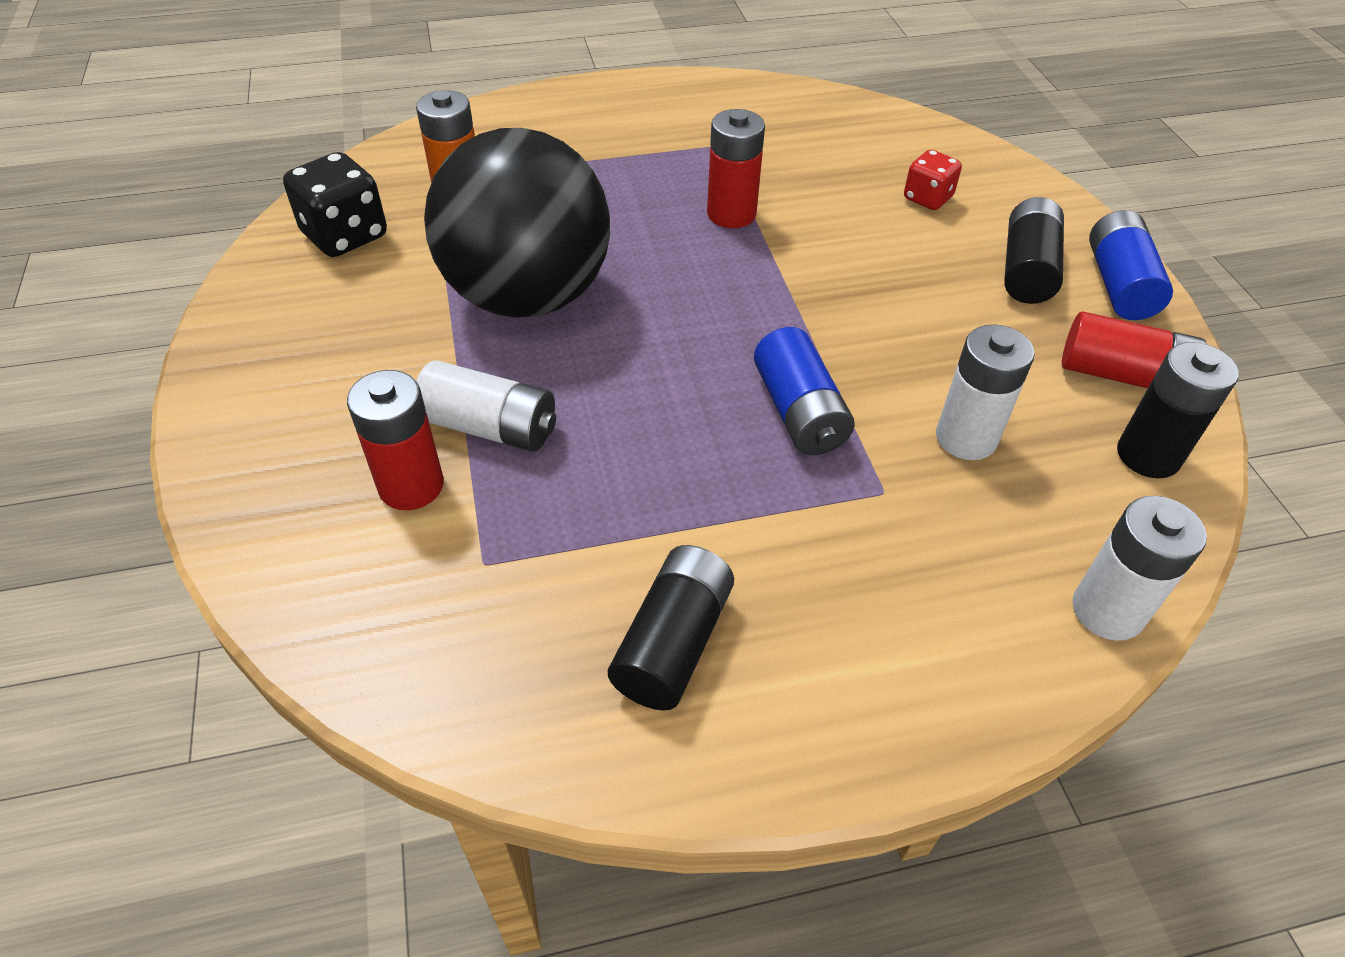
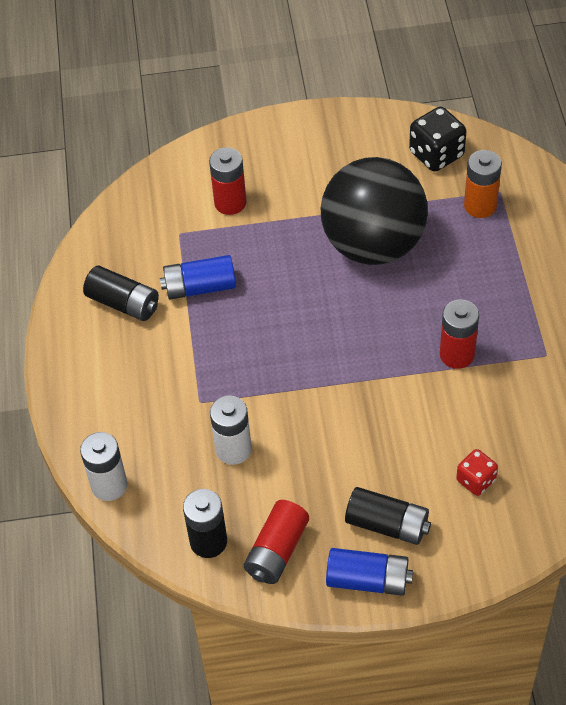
camera: 100 degrees right, 5 degrees up
white battery [417,360,556,452] -> none
blue battery [754,327,855,455] -> blue battery moved to [160,255,236,300]

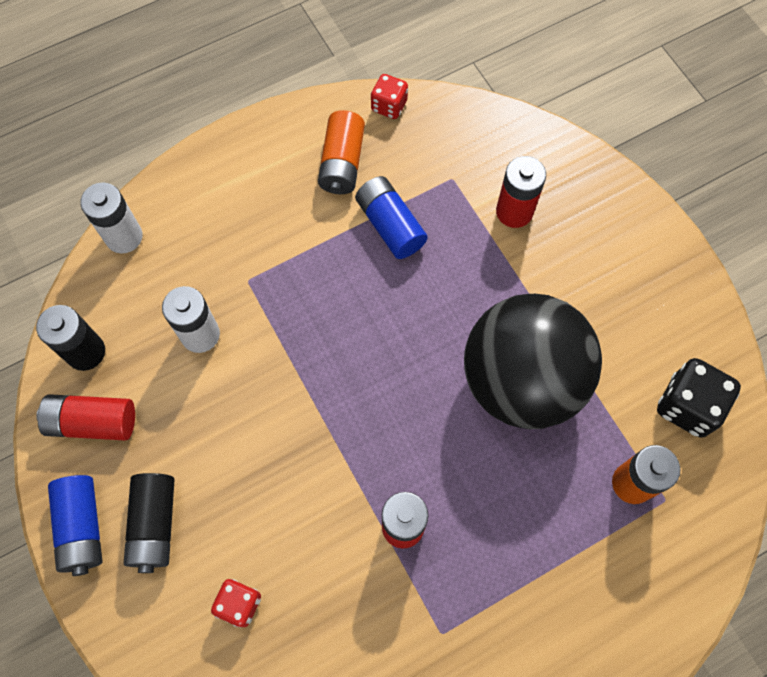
camera: 65 degrees right, 15 degrees up
black battery [83,266,159,321] -> orange battery [318,110,365,194]
none -> red dice [371,74,408,119]

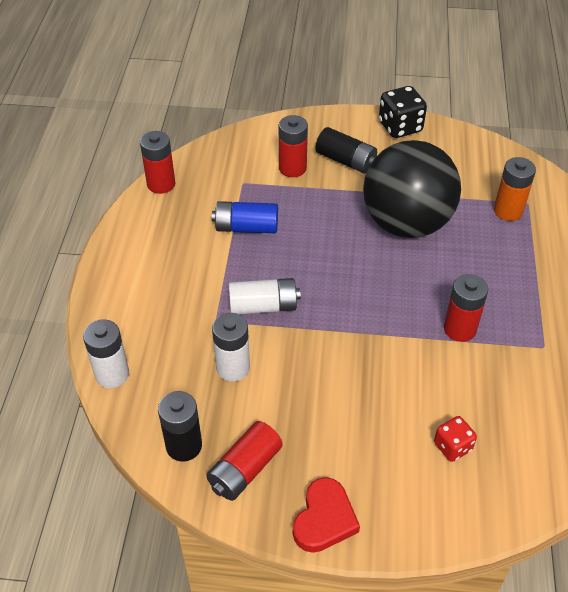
camera: 55 degrees left, 20 degrees down
blue battery [48,475,103,576] -> red heart [293,477,360,553]
black battery [124,473,175,573] -> black battery moved to [315,127,377,174]
orange battery [318,110,365,194] -> none
red dice [371,74,408,119] -> red battery [140,131,175,194]
black dice [657,358,741,438] -> black dice moved to [379,86,427,138]
none -> white battery [229,278,301,314]

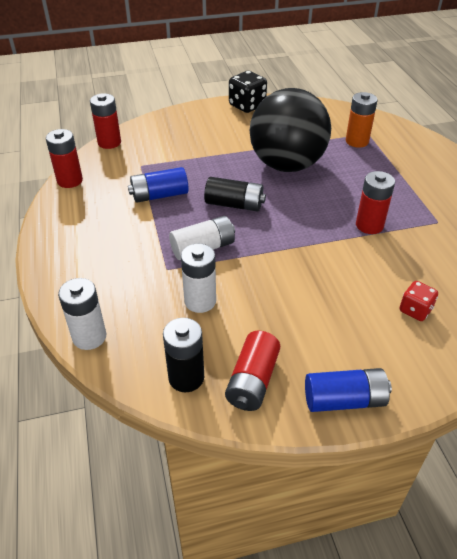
camera: 20 degrees left, 5 degrees down
red battery [279,115,308,177] -> red battery moved to [90,93,121,149]
red heart [293,477,360,553] -> blue battery [305,368,392,412]
black battery [315,127,377,174] -> black battery moved to [204,177,266,212]

